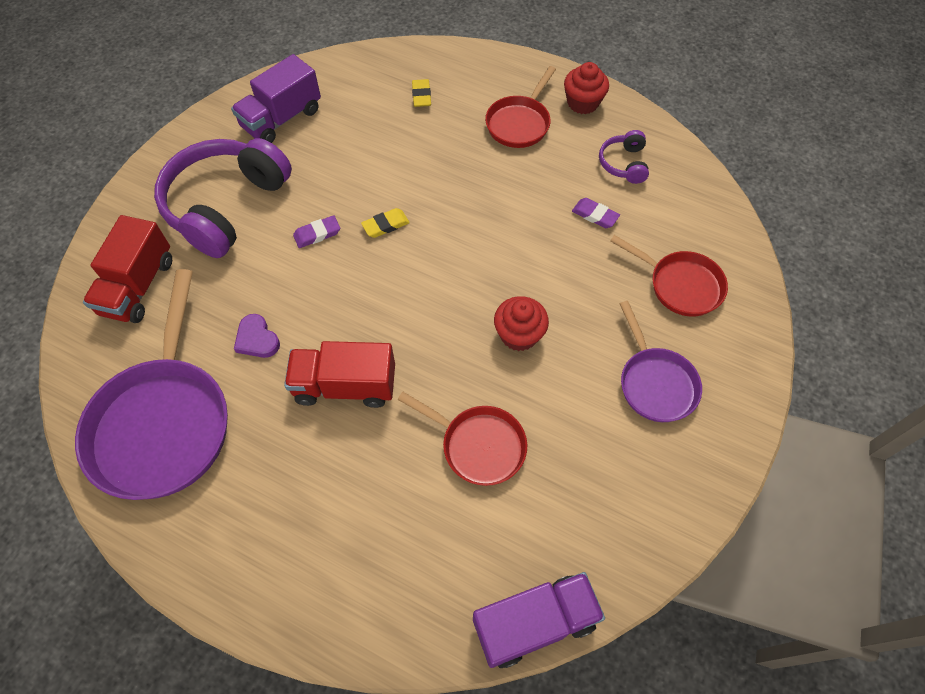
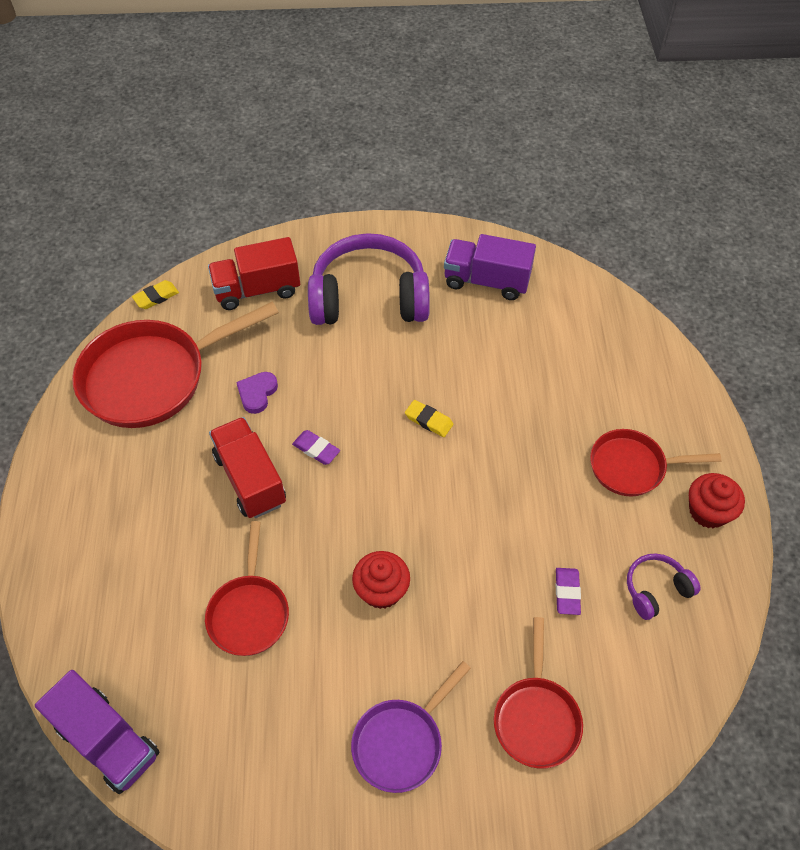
camera: 60 degrees right, 5 degrees down
purple pan [75,269,228,500] -> red pan [72,302,279,428]
purple eraser [293,215,340,248] -> purple eraser moved to [292,430,340,465]
yellow eraser [412,79,431,107] -> yellow eraser moved to [132,280,179,309]

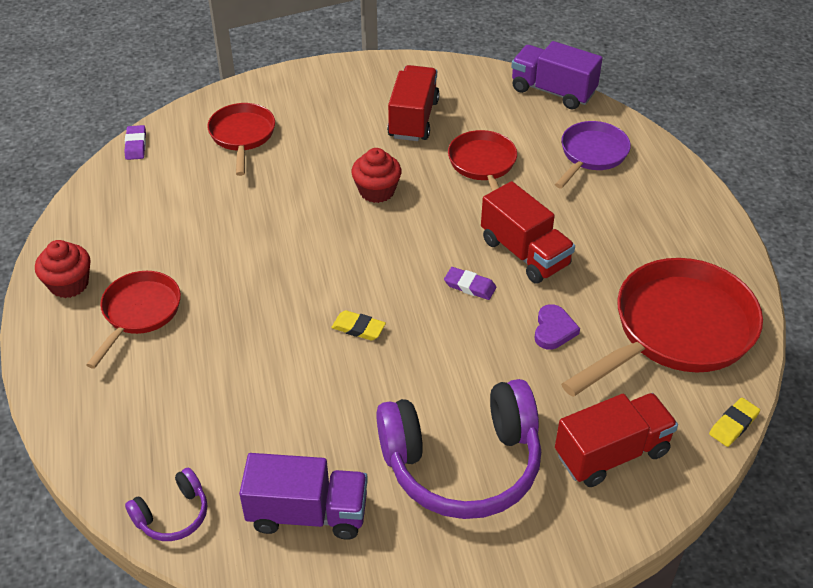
camera: 170 degrees right, 10 degrees down
purple pan [351,661,471,793] -> purple pan moved to [555,121,631,188]
purple eraser [556,568,581,615] -> purple eraser moved to [124,125,146,160]
red pan [590,429,722,496] -> red pan turned 60 degrees counterclockwise [86,271,181,369]
purple headphones [627,553,701,620] -> purple headphones moved to [125,468,207,541]
none -> red truck [387,65,440,141]

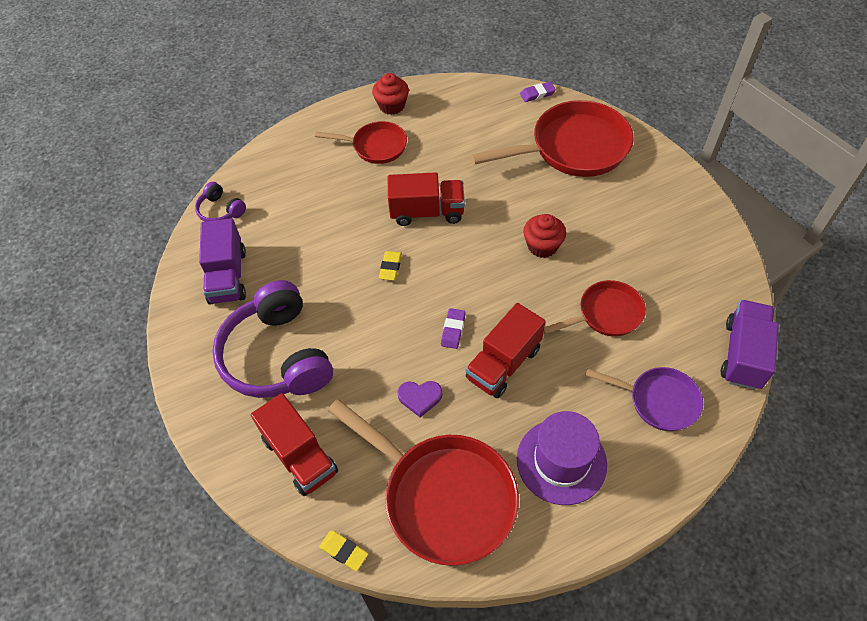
camera: 80 degrees right, 10 degrees up
red pan [207,103,275,176] -> red pan [471,100,634,177], size x1.77
red truck [387,65,440,141] -> red truck moved to [388,172,465,226]
none -> purple hat [517,411,607,505]

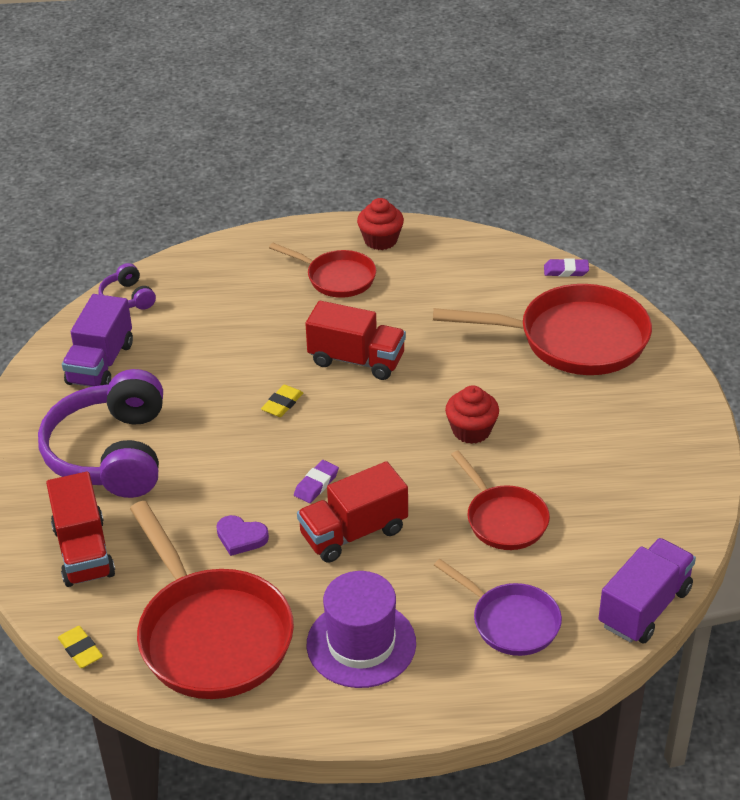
camera: 20 degrees right, 15 degrees down
red pan [544,280,646,336] -> red pan turned 60 degrees clockwise [451,450,550,550]

